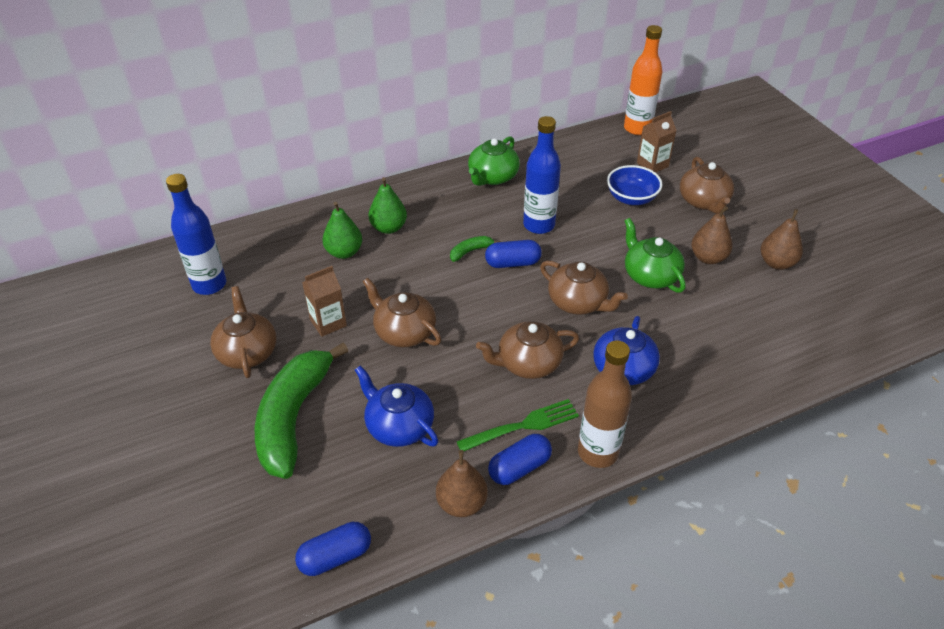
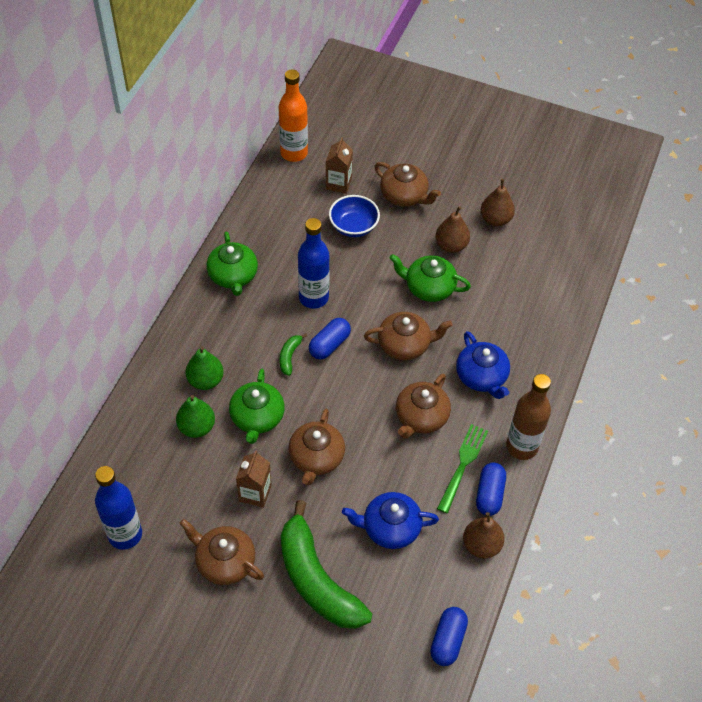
camera: 45 degrees left, 10 degrees up
brown teapot [363,278,441,347] -> brown teapot turned 75 degrees counterclockwise [288,409,345,485]
none -> green teapot [229,369,285,444]

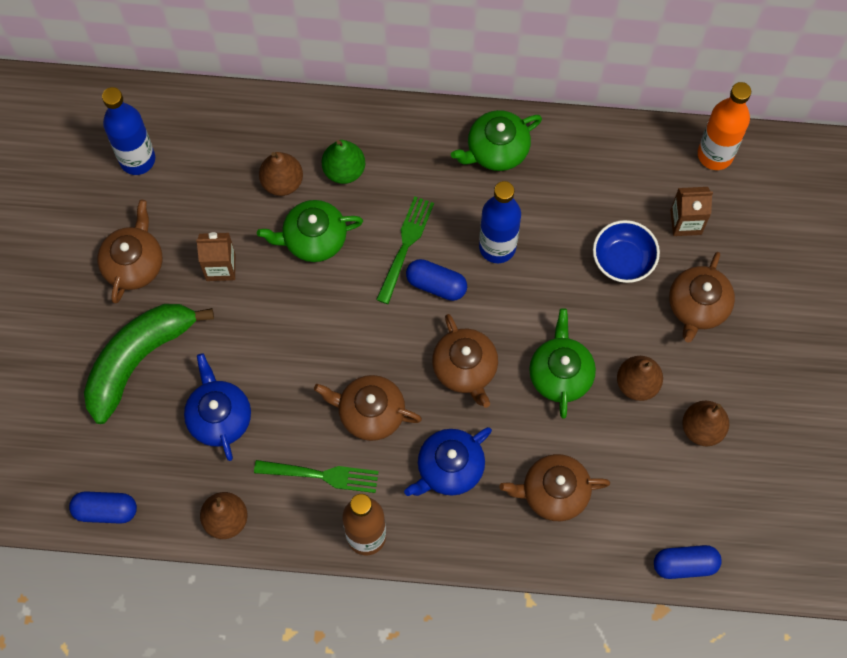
camera: 75 degrees right, 15 degrees up
green pear [176,395,215,438] -> brown pear [259,152,303,196]
green banana [280,333,307,376] -> green fork [376,196,434,304]
brown teapot [288,409,345,485] -> brown teapot moved to [499,454,610,521]
blue capsule [476,462,506,516] -> blue capsule moved to [654,545,722,579]

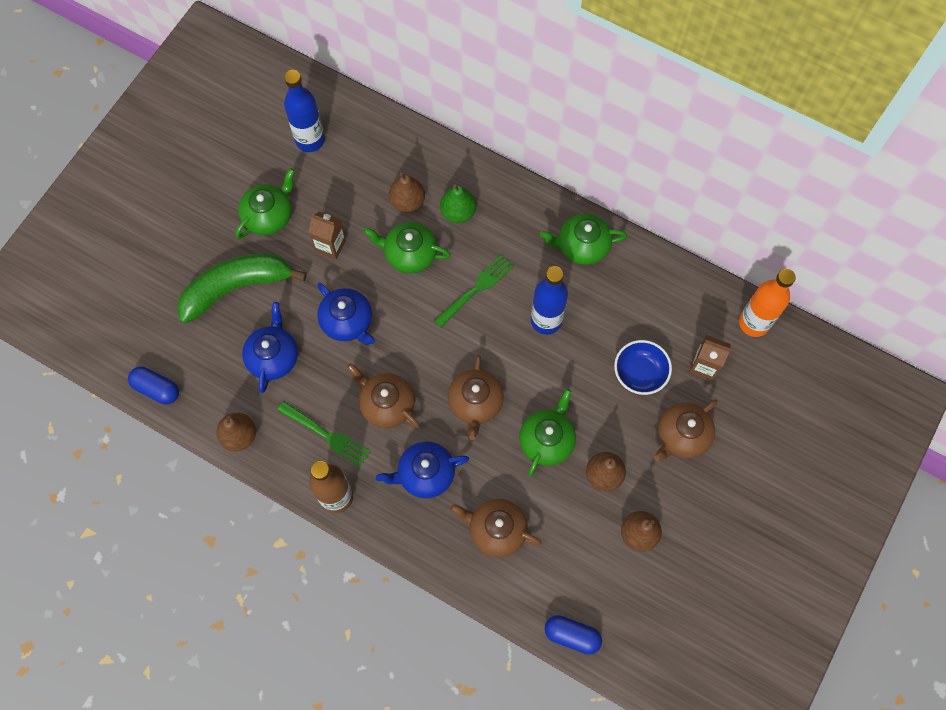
camera: 25 degrees right, 0 degrees up
brown teapot [97,200,162,303] -> green teapot [235,168,295,239]
blue capsule [406,259,467,301] -> none
none -> blue teapot [317,283,375,345]

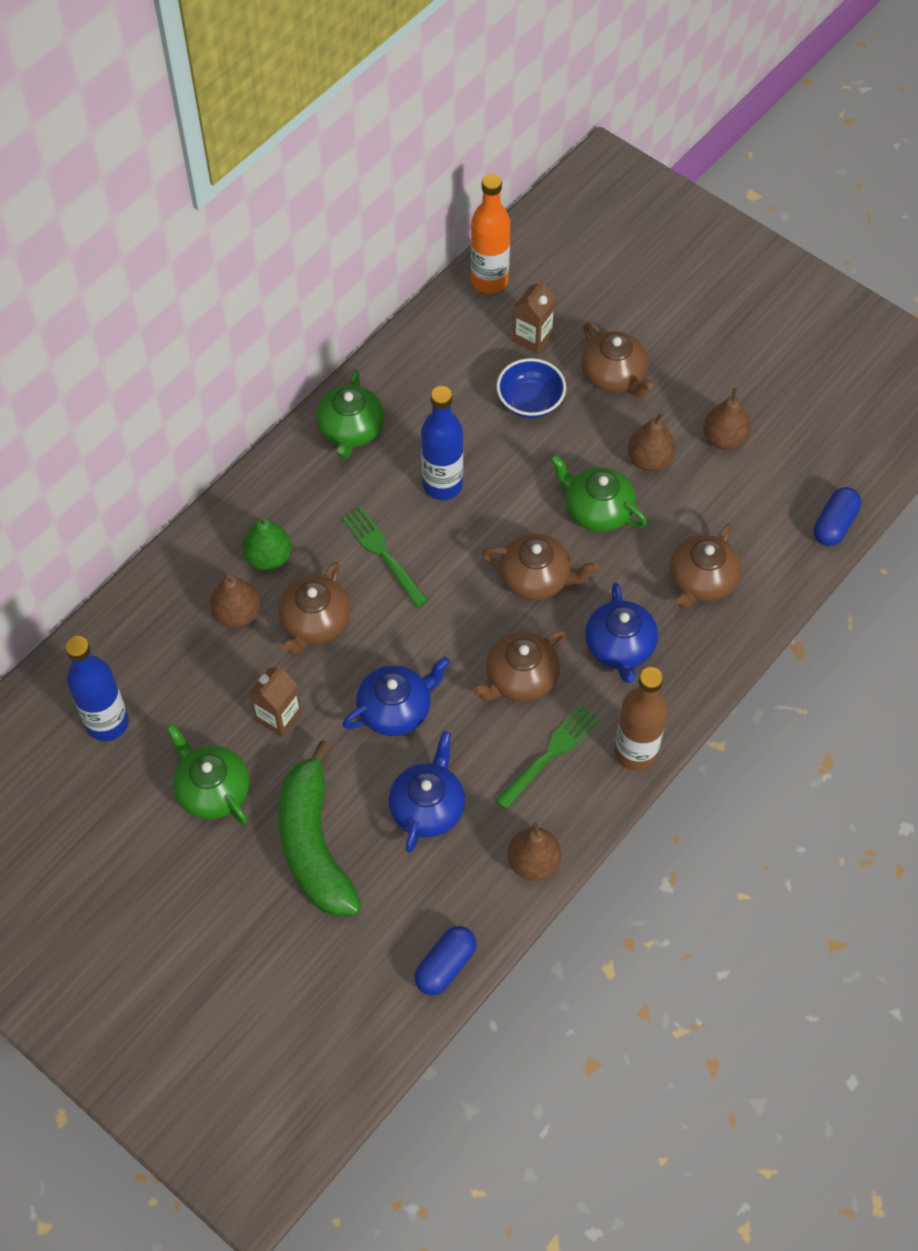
camera: 80 degrees left, 10 degrees down
blue teapot [242,302,298,393] -> blue teapot turned 90 degrees clockwise [389,732,465,853]
green teapot [364,222,451,274] -> brown teapot [278,562,351,654]

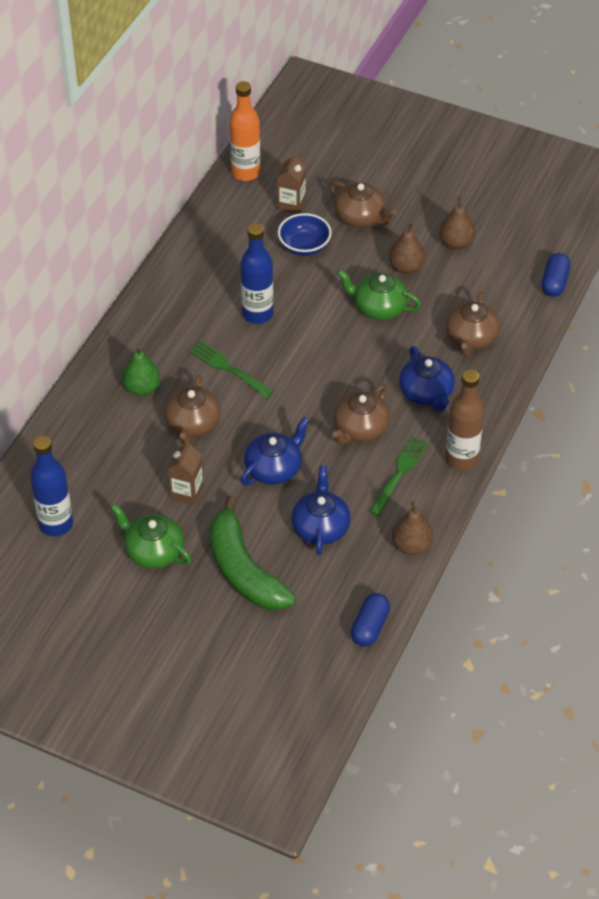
camera: 15 degrees left, 10 degrees down
brown pear [210,574,260,628] -> none
green teapot [316,369,384,459] -> none
brown teapot [482,534,598,600] -> none

